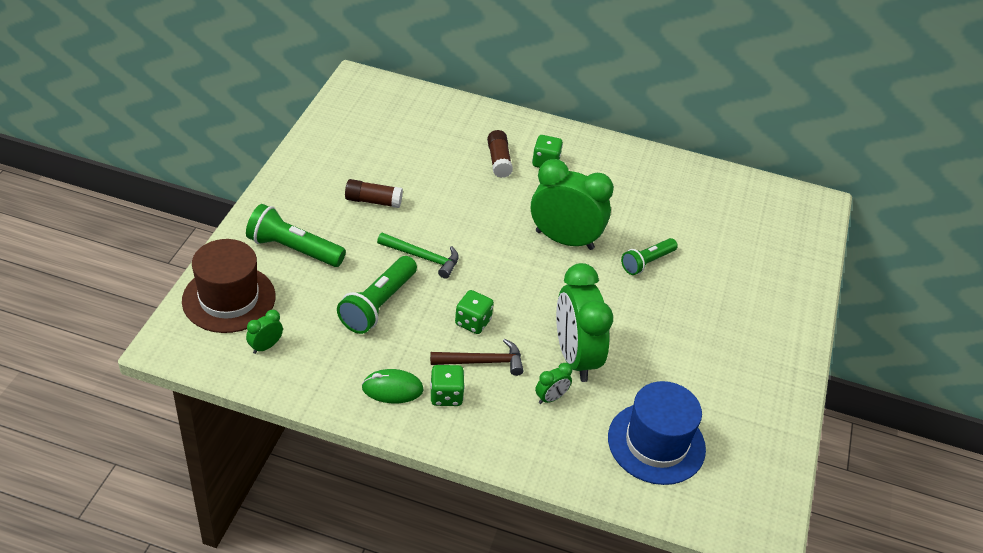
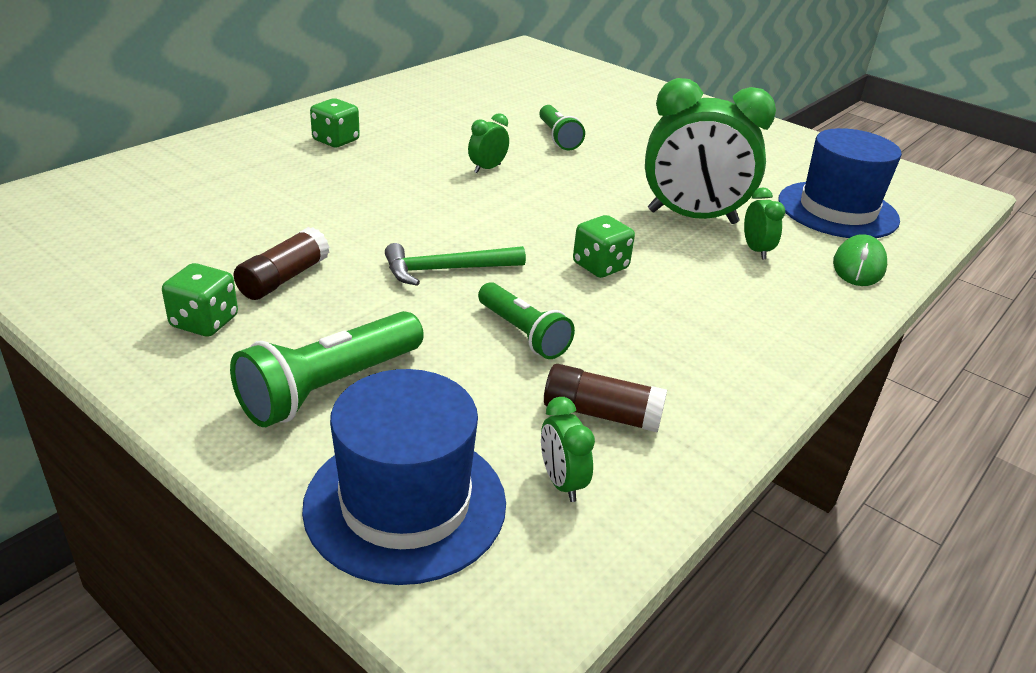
camera: 65 degrees left, 10 degrees down
brown hat [182,239,275,333] -> blue hat [302,369,506,585]
green flashlight [337,256,417,334] -> green flashlight [478,282,575,359], size x0.66
green mouse [362,369,424,403] -> green mouse moved to [833,234,887,286]
green hammer [377,233,459,279] -> green hammer turned 150 degrees counterclockwise [385,243,526,286]
brown hammer [430,339,523,376] -> none
green dice [430,365,465,406] -> green dice moved to [162,263,238,336]
brown glue stick [487,130,513,178] -> brown glue stick moved to [544,364,667,433]
green clock [531,159,614,250] -> green clock [468,113,509,173], size x0.42

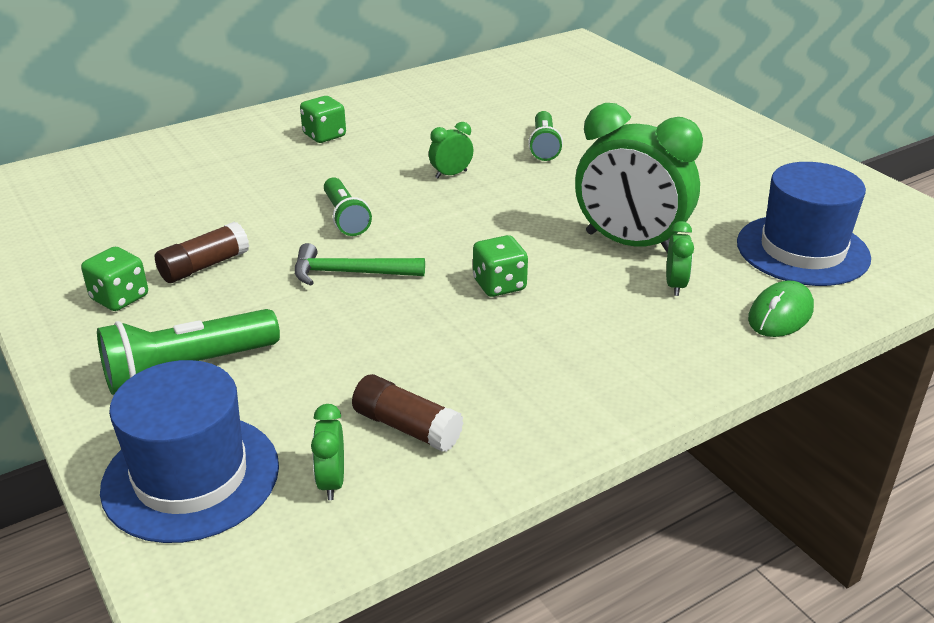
camera: 20 degrees right, 0 degrees up
green flashlight [478,282,575,359] -> green flashlight moved to [324,177,372,236]

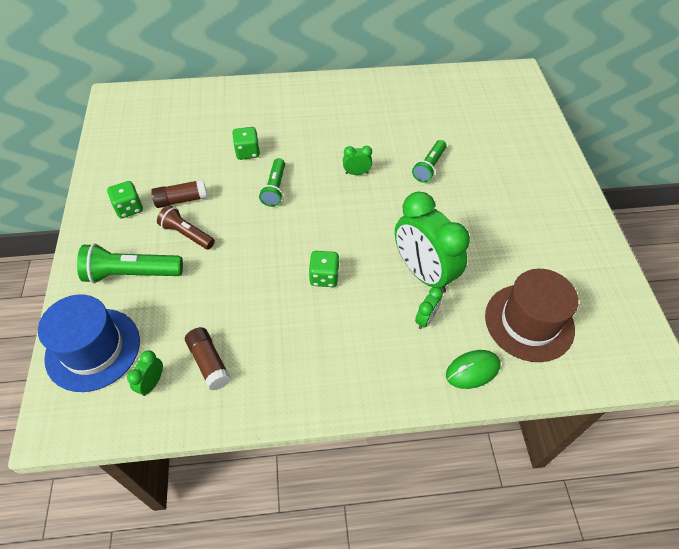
camera: 25 degrees right, 20 degrees up
green hammer [295,243,425,286] -> none
green dice [300,96,346,143] -> green dice moved to [232,127,260,160]
blue hat [737,162,871,286] -> brown hat [485,269,578,362]
none -> brown flashlight [157,205,215,249]

